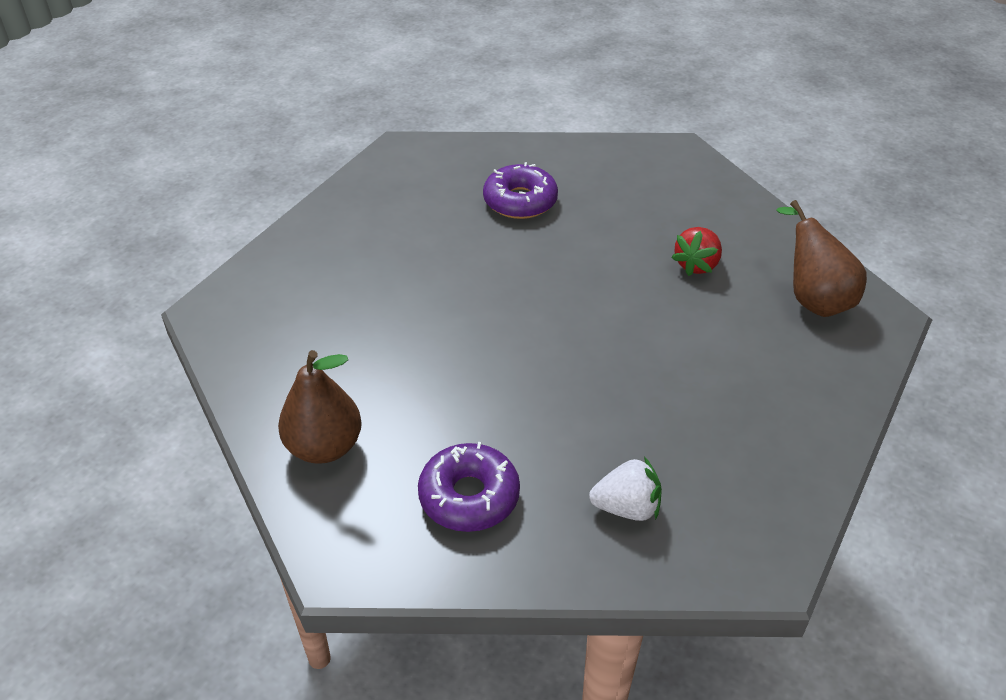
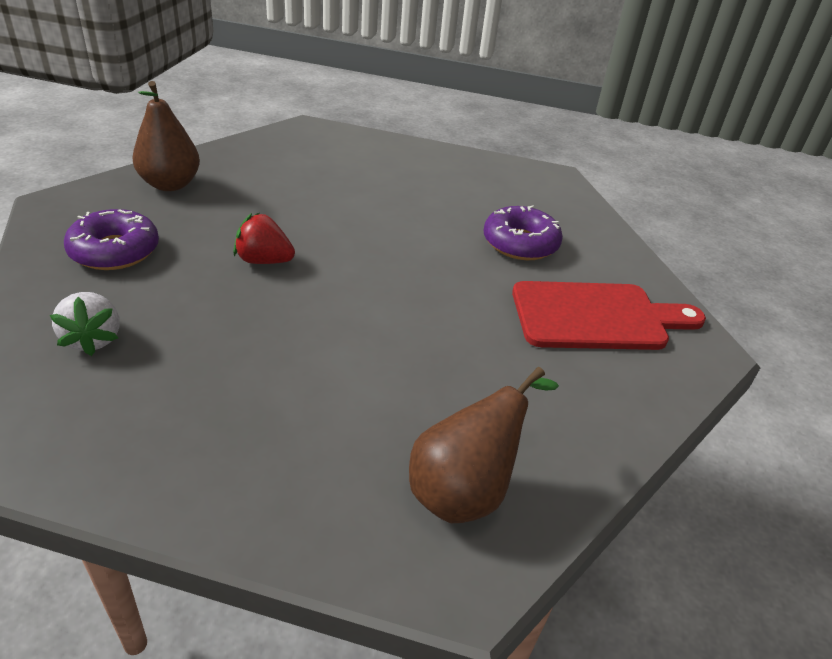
camera: 70 degrees right, 5 degrees down
red strawberry [671,227,722,276] -> red strawberry moved to [233,213,295,264]
none -> red cutting board [512,281,706,350]

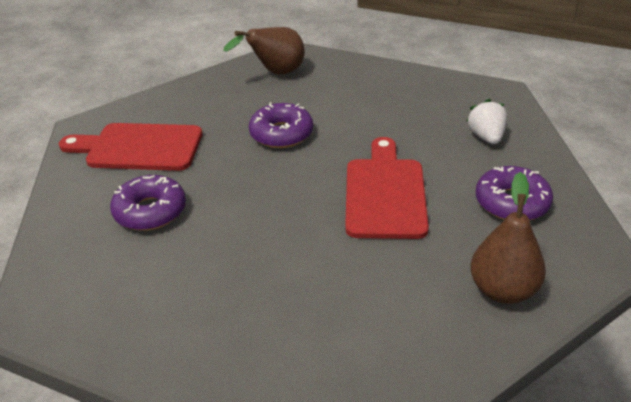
camera: 165 degrees left, 0 degrees up
red strawberry [233,213,295,264] -> red cutting board [345,137,429,239]
none -> purple donut [249,102,313,148]

